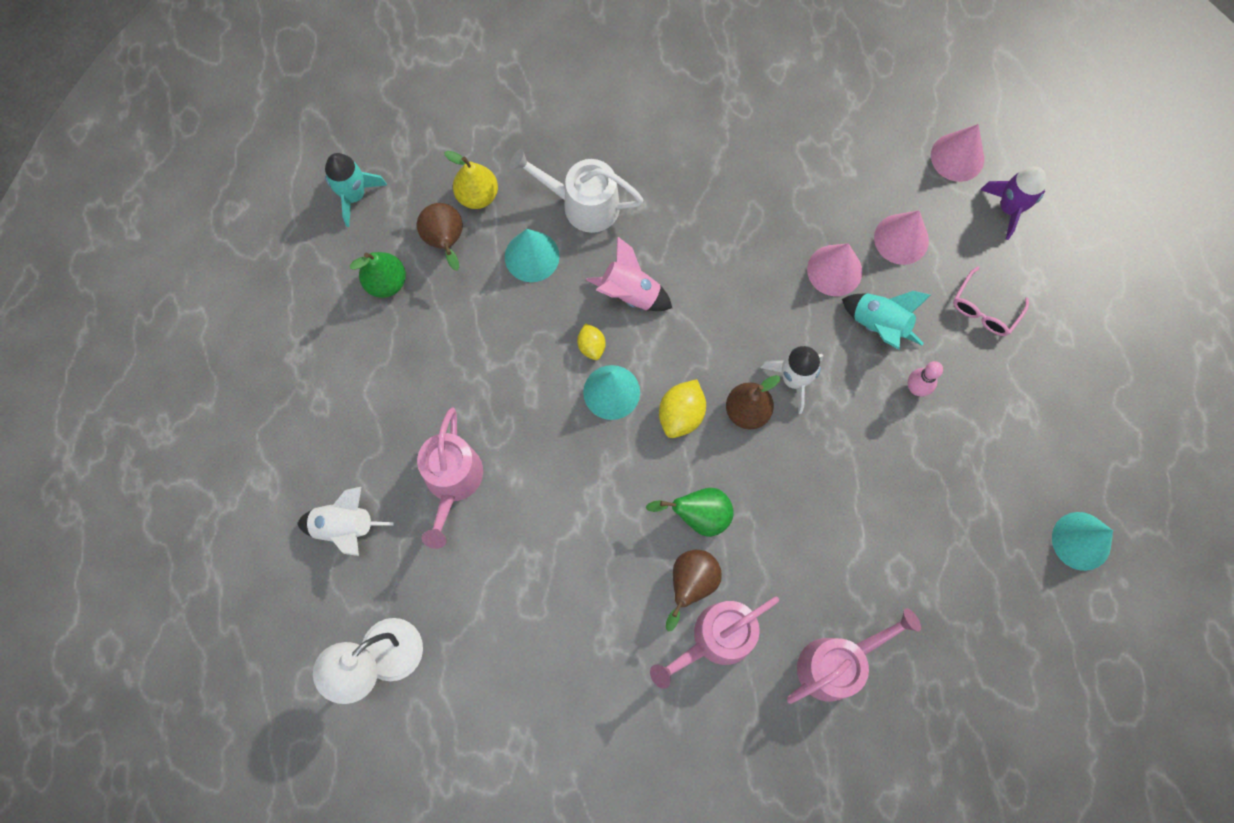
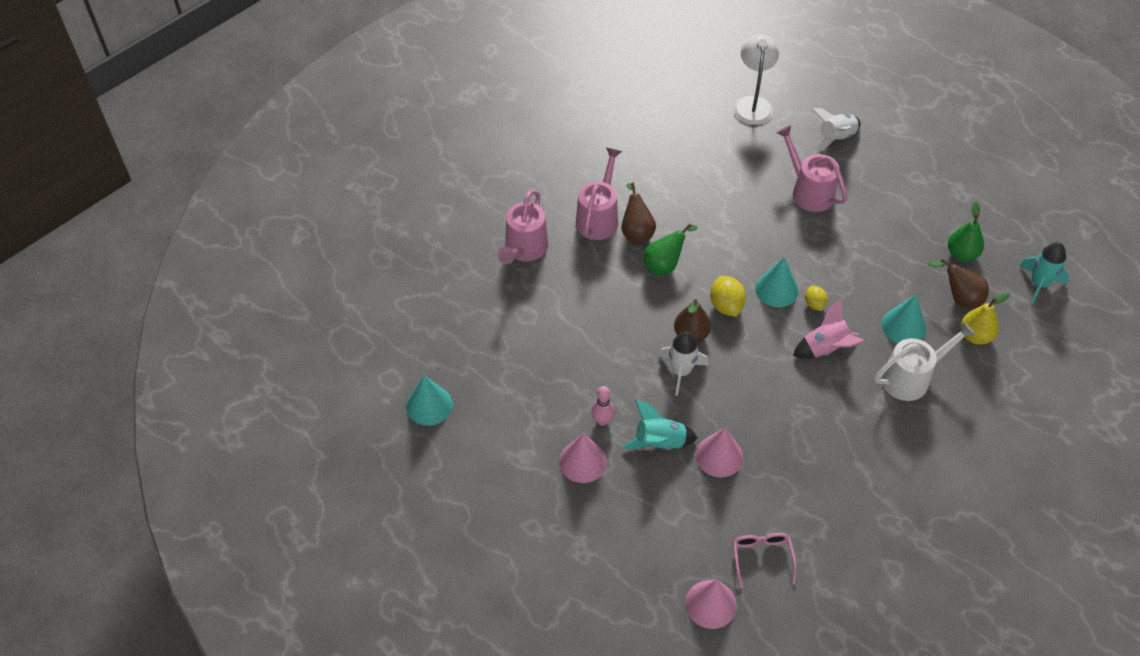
camera: 140 degrees right, 20 degrees down
yellow lemon [577,323,606,360] -> yellow lemon turned 45 degrees clockwise [805,286,827,311]
pink cone [874,210,929,265] -> pink cone moved to [559,433,607,483]
pink glasses [953,267,1029,336] -> pink glasses moved to [733,533,797,588]
purple rocket [980,166,1046,240] -> none

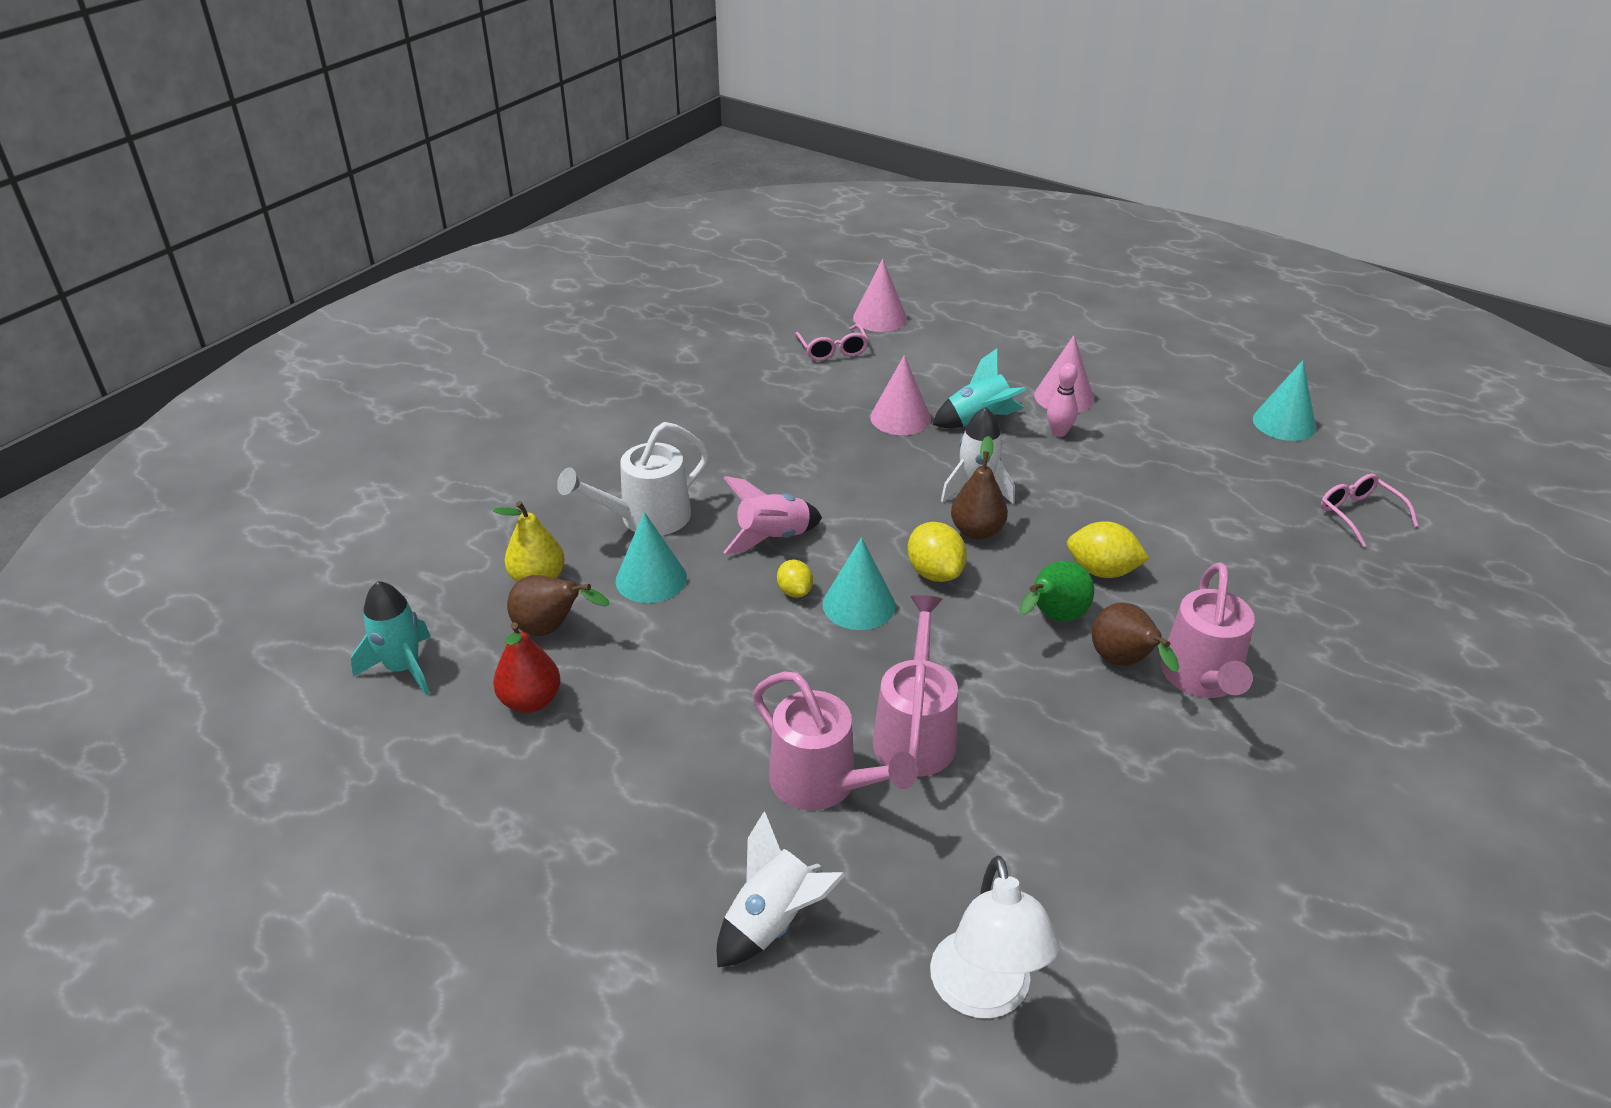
camera: 170 degrees right, 15 degrees down
pink watering can [498,189,548,264] -> pink watering can moved to [873,595,958,777]
green pear [948,201,984,261] -> red pear [493,622,561,713]
none -> yellow lemon [1067,521,1149,578]
none -> pink glasses [1320,473,1418,547]

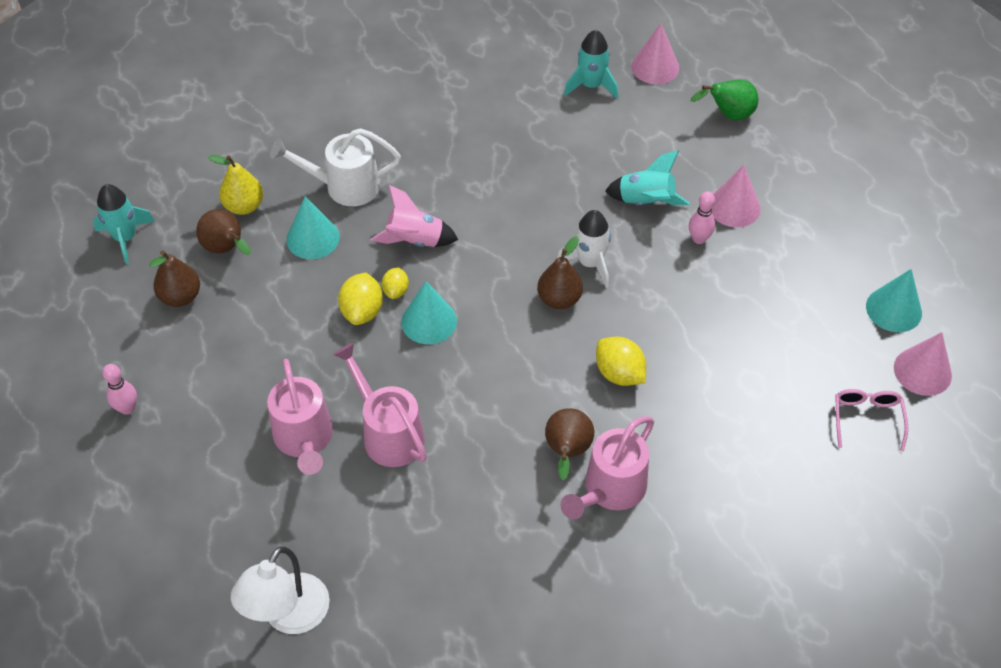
camera: 30 degrees right, 15 degrees up
red pear [493,622,561,713] -> brown pear [149,250,200,307]
white rocket [717,811,846,967] -> none
pink glasses [795,324,868,361] -> turquoise rocket [564,30,618,98]
pink cone [870,355,931,435] -> pink cone moved to [894,332,952,396]
pink watering can [873,595,958,777] -> pink watering can turned 75 degrees counterclockwise [333,343,427,467]
yellow lemon [908,522,967,582] -> yellow lemon moved to [338,272,383,325]
green pear [1019,561,1094,622] -> green pear moved to [691,80,758,121]
none -> pink bowling pin [102,364,137,414]

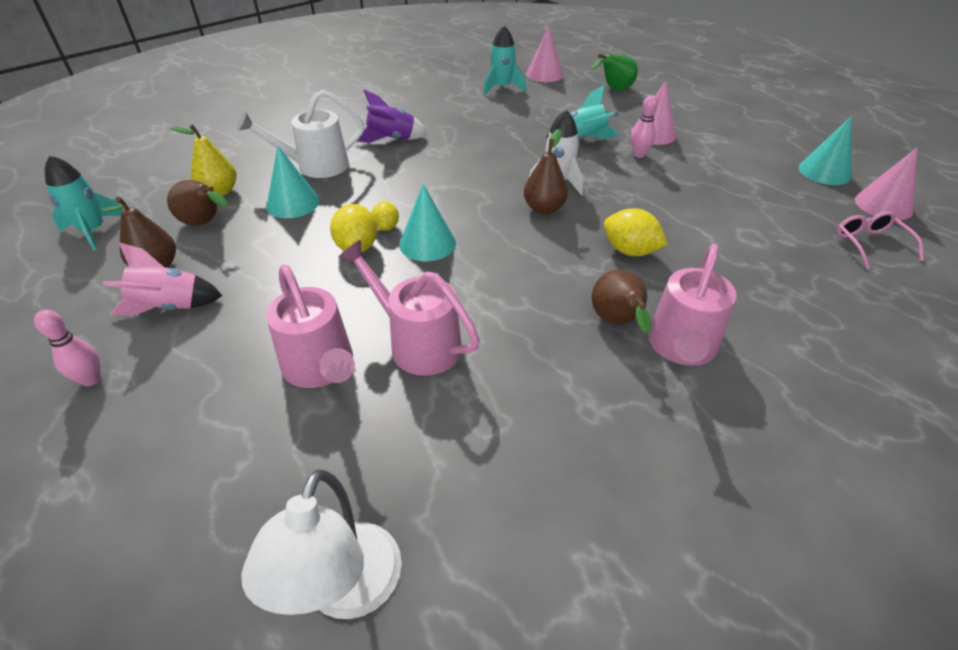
camera: 15 degrees left, 10 degrees down
pink rocket [371,185,458,247] -> pink rocket moved to [103,242,222,316]
none -> purple rocket [357,90,428,143]

